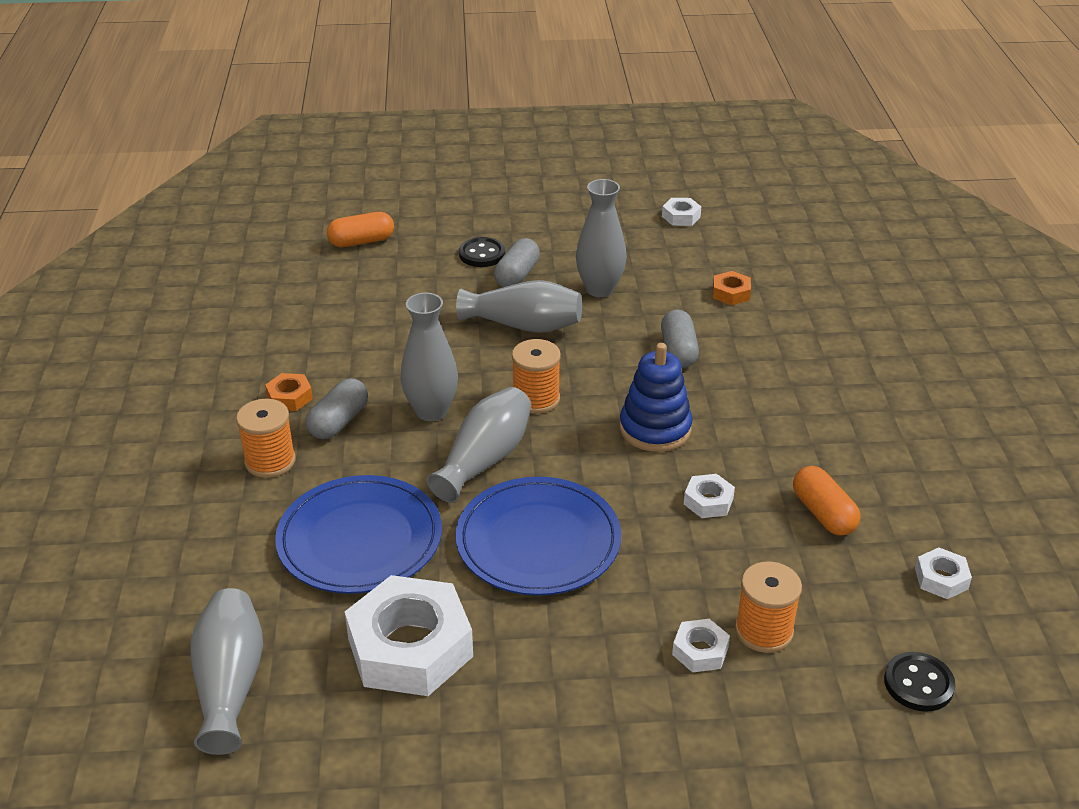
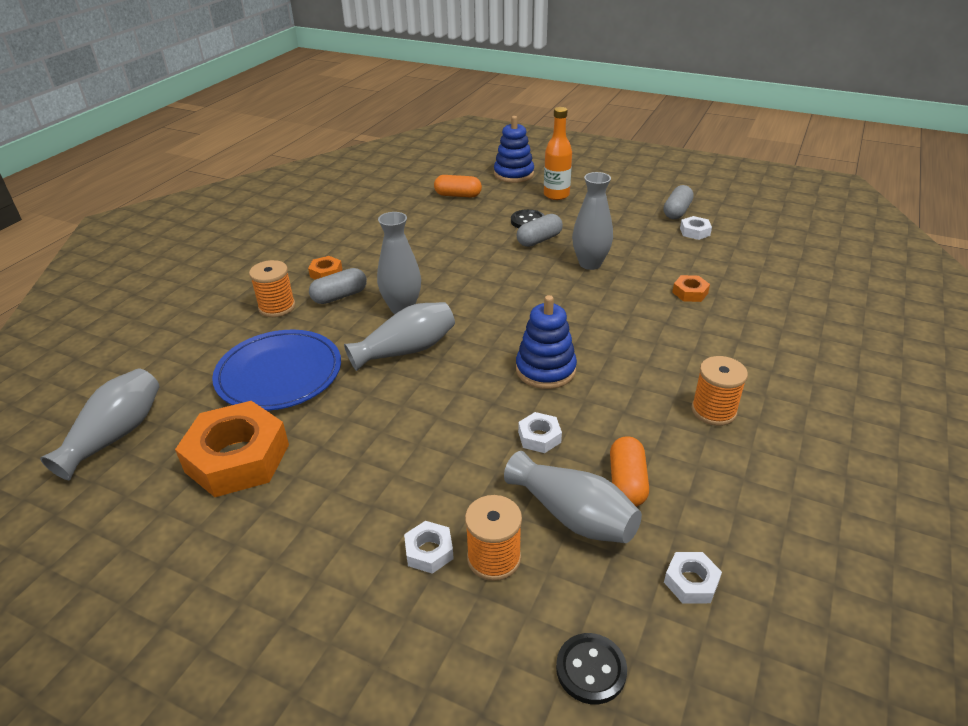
camera: 30 degrees right, 0 degrees up
white nut [345,575,473,696] -> orange nut [175,401,289,497]
grey vase [456,280,582,333] -> grey vase moved to [504,451,642,543]
blue plate [456,477,621,596] -> none
orange spool [512,339,561,414] -> orange spool moved to [691,356,748,426]
grey capsule [661,309,699,368] -> grey capsule moved to [663,185,694,219]
none -> blue stacking toy [494,116,534,183]
none -> orange bottle [544,107,572,200]

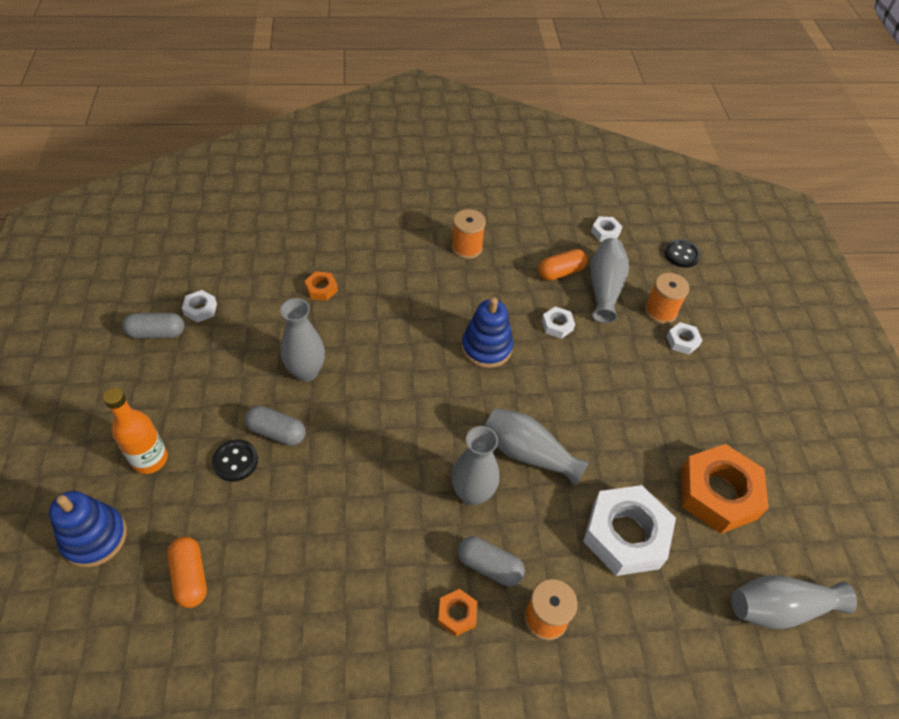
camera: 125 degrees left, 15 degrees up
blue plate [212,330,341,411] -> white nut [583,485,676,576]

